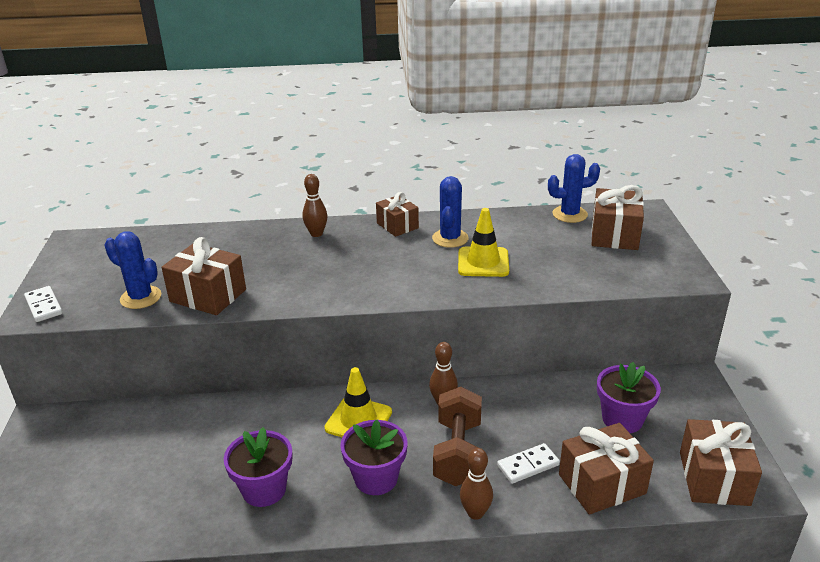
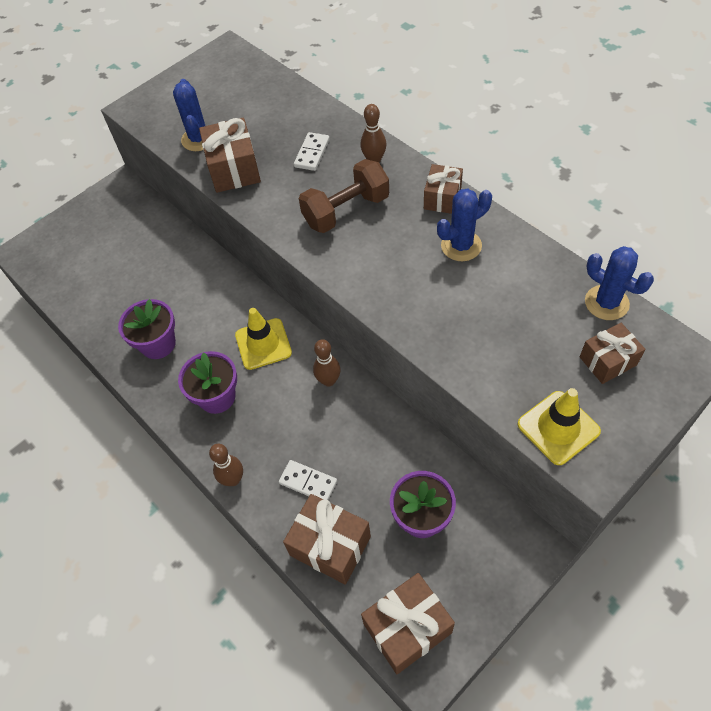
camera: 55 degrees right, 25 degrees up
white domino [24,286,63,322] -> white domino moved to [294,132,330,171]
brown dumbbell [433,387,482,486] -> brown dumbbell moved to [299,159,389,233]
yellow traffic cone [458,208,509,277] -> yellow traffic cone moved to [517,388,601,465]
brown gift [591,185,644,250] -> brown gift [580,323,645,384], size x0.66

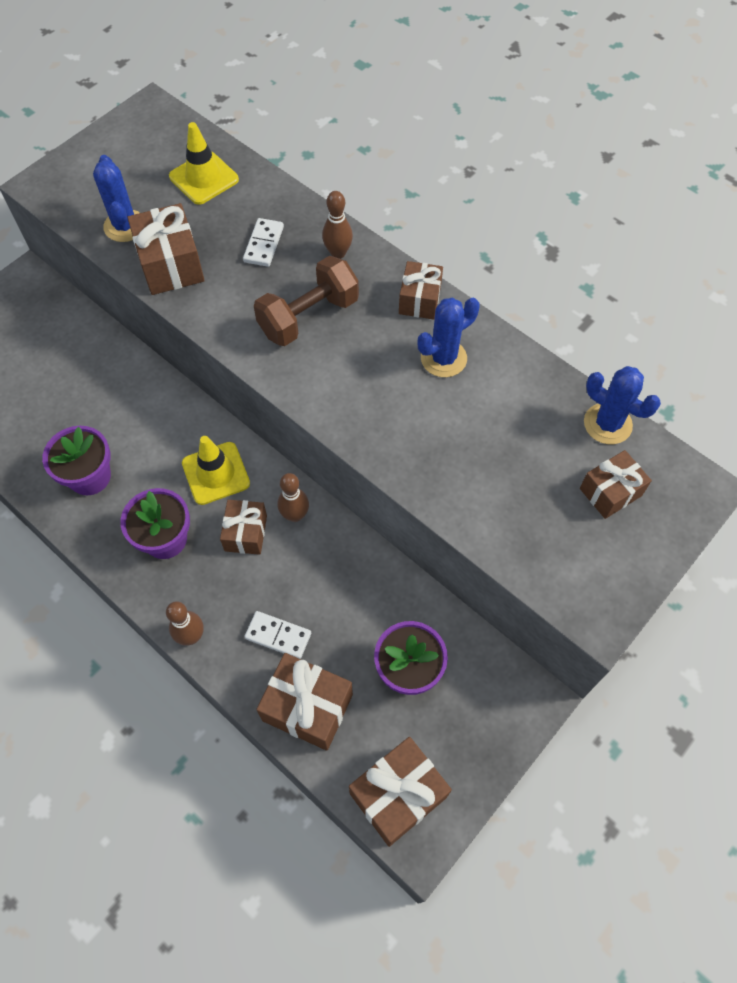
camera: 10 degrees left, 5 degrees up
yellow traffic cone [517,388,601,465] -> yellow traffic cone moved to [169,122,239,205]
none -> brown gift [220,500,267,555]

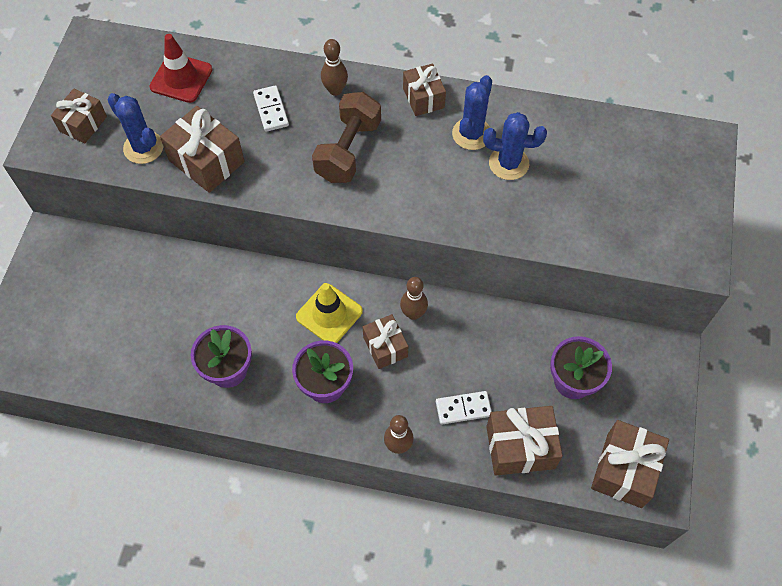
camera: 30 degrees left, 0 degrees up
yellow traffic cone [169,122,239,205] -> red traffic cone [150,34,213,103]
brown gift [580,450,652,519] -> brown gift moved to [51,89,107,144]
blue cactus [584,366,661,444] -> blue cactus moved to [483,112,547,180]

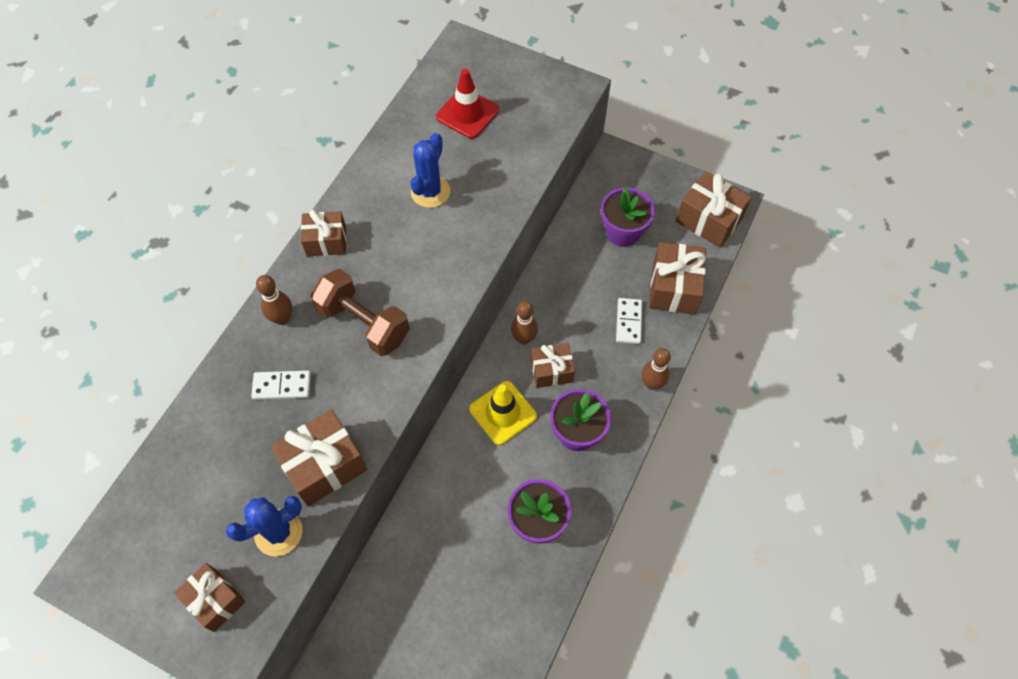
camera: 75 degrees left, 0 degrees up
red traffic cone [150,34,213,103] -> red traffic cone moved to [436,68,499,139]
blue cactus [452,75,492,150] -> none

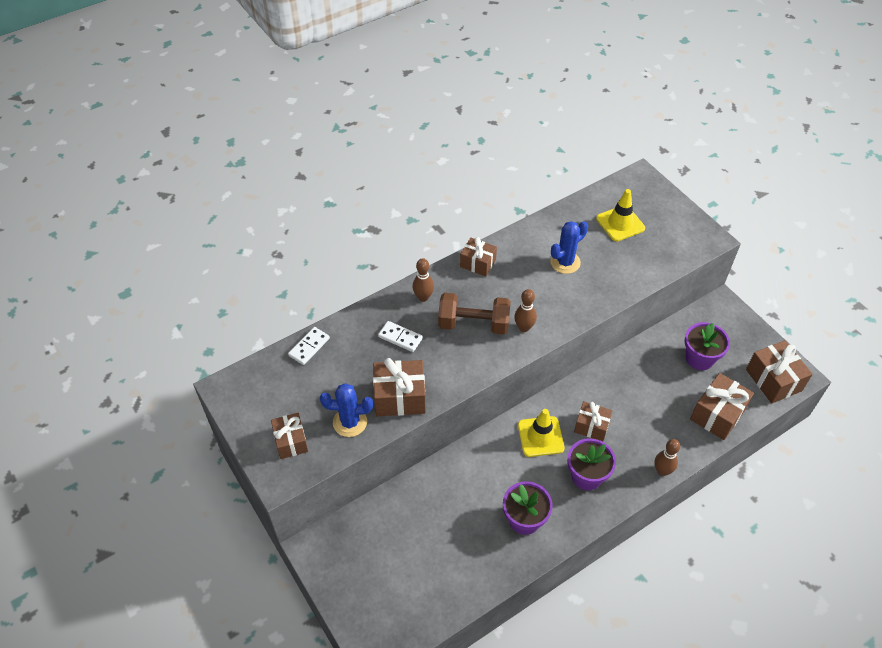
camera: 30 degrees right, 10 degrees down
brown dumbbell [311,269,410,356] -> brown dumbbell turned 60 degrees counterclockwise [438,293,511,334]
red traffic cone [436,68,499,139] -> yellow traffic cone [596,189,645,241]
brown bowling pin [511,301,538,344] -> brown bowling pin moved to [514,289,537,332]
white domino [616,298,642,344] -> white domino moved to [288,327,330,365]

